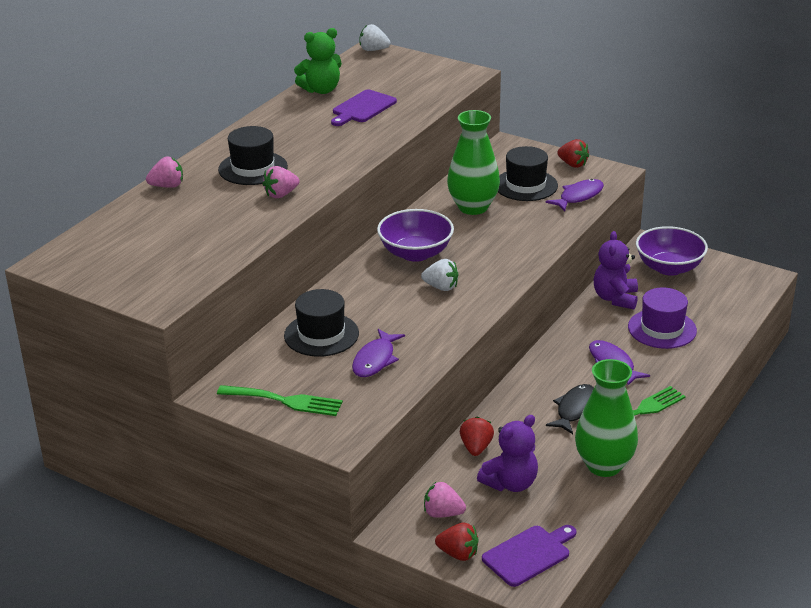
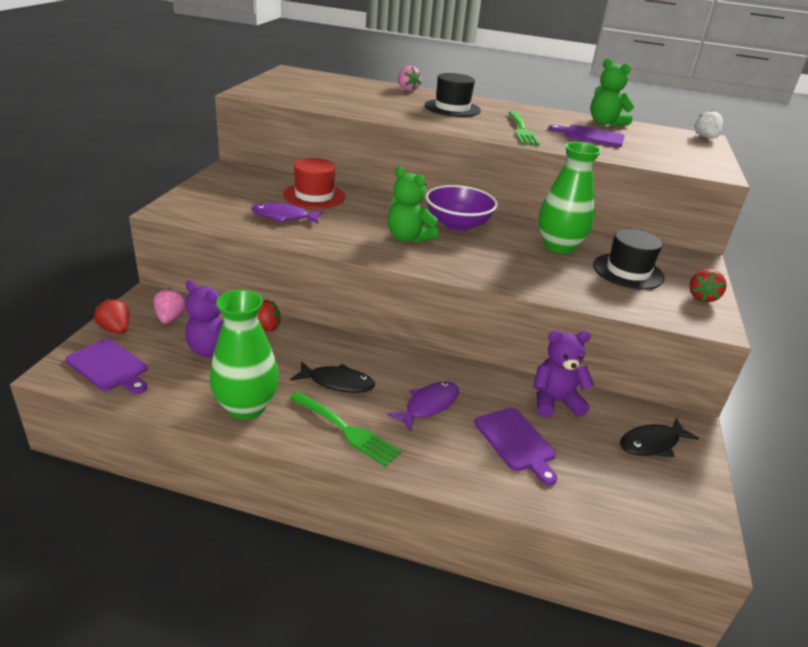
camera: 70 degrees right, 0 degrees up
green fork [217,385,343,416] -> green fork moved to [508,111,540,145]
pink strawberry [263,166,299,198] -> none
black hat [284,289,359,357] -> red hat [283,158,345,209]
white strawberry [421,259,458,291] -> green teddy bear [388,166,439,243]
red strawberry [435,523,478,561] -> red strawberry turned 135 degrees clockwise [94,299,129,334]
purple fish [545,179,604,211] -> none
purple hat [628,287,697,349] -> purple cutting board [474,407,557,485]
purple bowl [636,226,708,276] -> black fish [620,418,699,457]

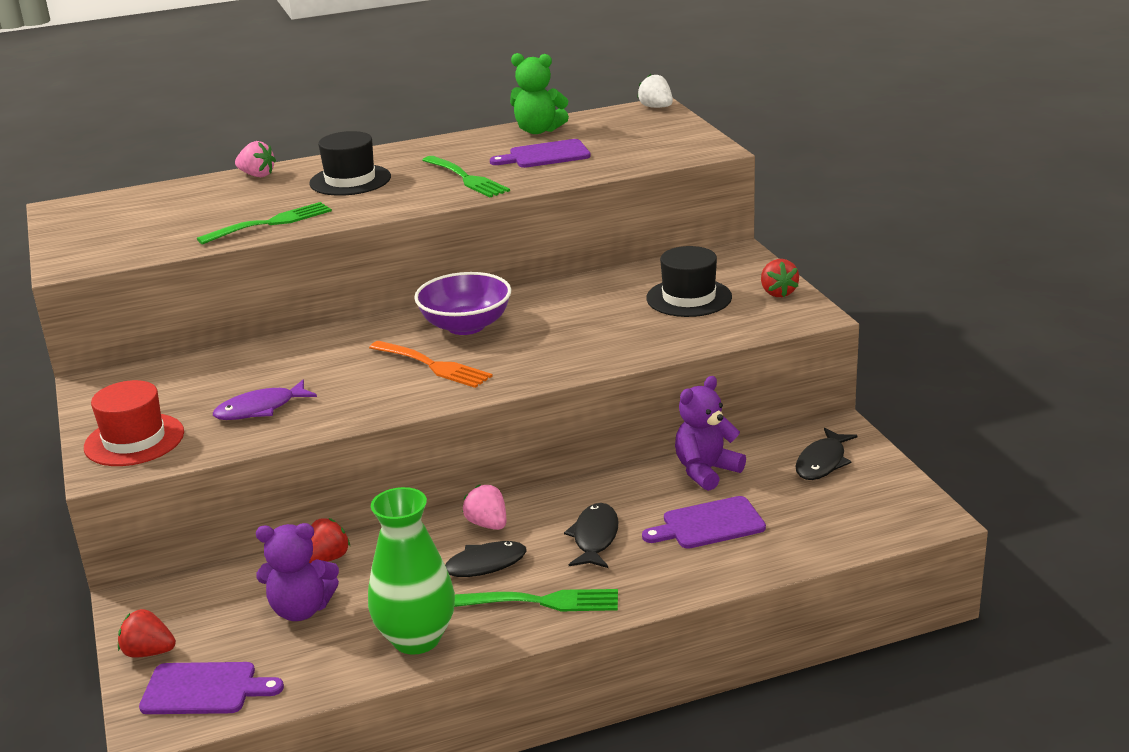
camera: 30 degrees left, 5 degrees down
pink strawberry [154,288,186,324] -> pink strawberry moved to [463,484,506,530]
red hat [283,158,345,209] -> red hat moved to [84,380,184,466]
purple fish [387,381,459,432] -> black fish [564,503,618,568]
green teddy bear [388,166,439,243] -> orange fork [369,341,493,388]
purple cutting board [474,407,557,485] -> purple cutting board turned 135 degrees clockwise [642,496,766,549]
green vase [538,142,601,254] -> none
none -> green fork [197,202,332,245]

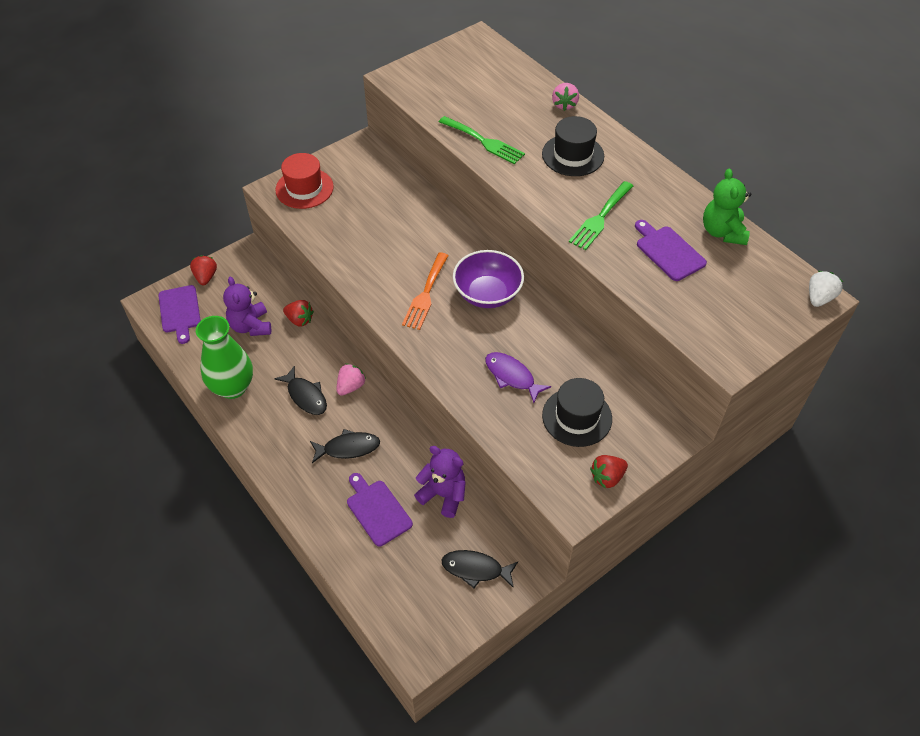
camera: 70 degrees right, 25 degrees up
purple fish [213,380,317,420] -> purple fish moved to [485,352,551,403]
green fork [454,589,618,611] -> none

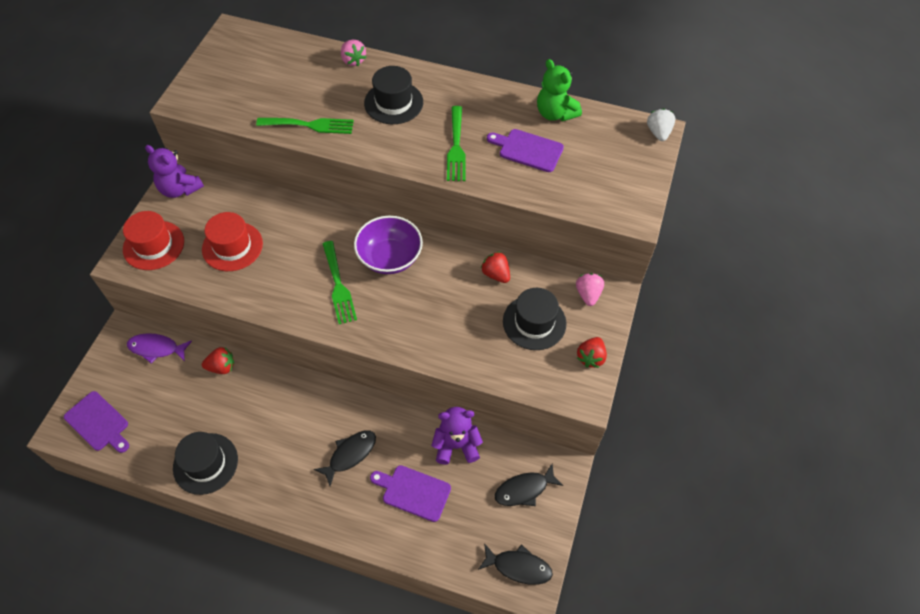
camera: 35 degrees left, 5 degrees up
red strawberry [190,255,217,285] -> red strawberry moved to [481,251,510,283]
green vase [196,316,253,399] -> black hat [173,432,238,495]
purple teddy bear [223,276,271,336] -> purple teddy bear moved to [145,145,204,198]
black fish [274,366,327,415] -> black fish moved to [478,543,553,585]
pink strawberry [337,364,366,396] -> pink strawberry moved to [576,273,604,306]
orange fork [402,252,449,330] -> green fork [323,241,357,324]
purple fish [485,352,551,403] -> purple fish moved to [127,333,192,364]
none -> red hat [202,212,263,271]

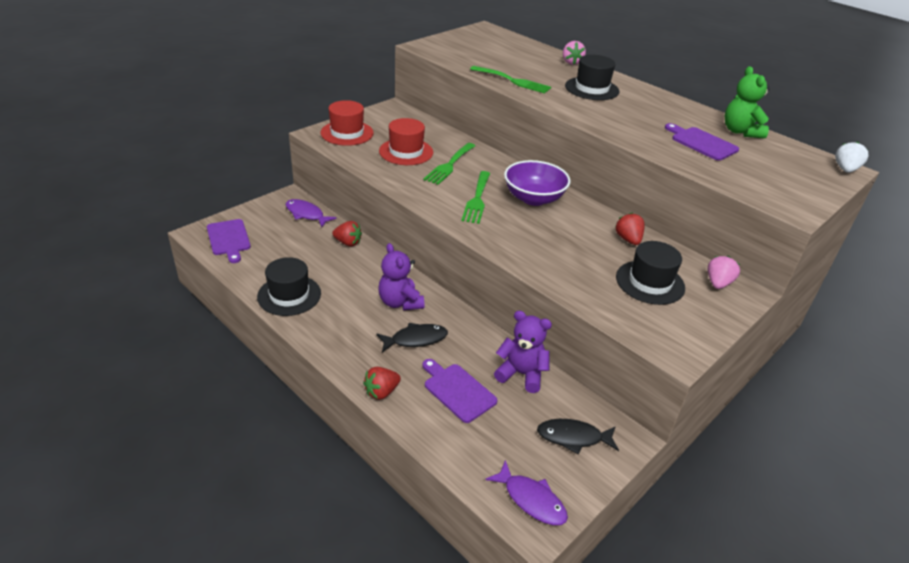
camera: 25 degrees right, 20 degrees down
purple teddy bear [145,145,204,198] -> purple teddy bear moved to [378,243,425,311]
green fork [447,106,466,181] -> green fork moved to [424,143,475,185]
black fish [478,543,553,585] -> purple fish [485,460,568,525]
red strawberry [577,337,607,368] -> red strawberry moved to [363,367,401,400]

